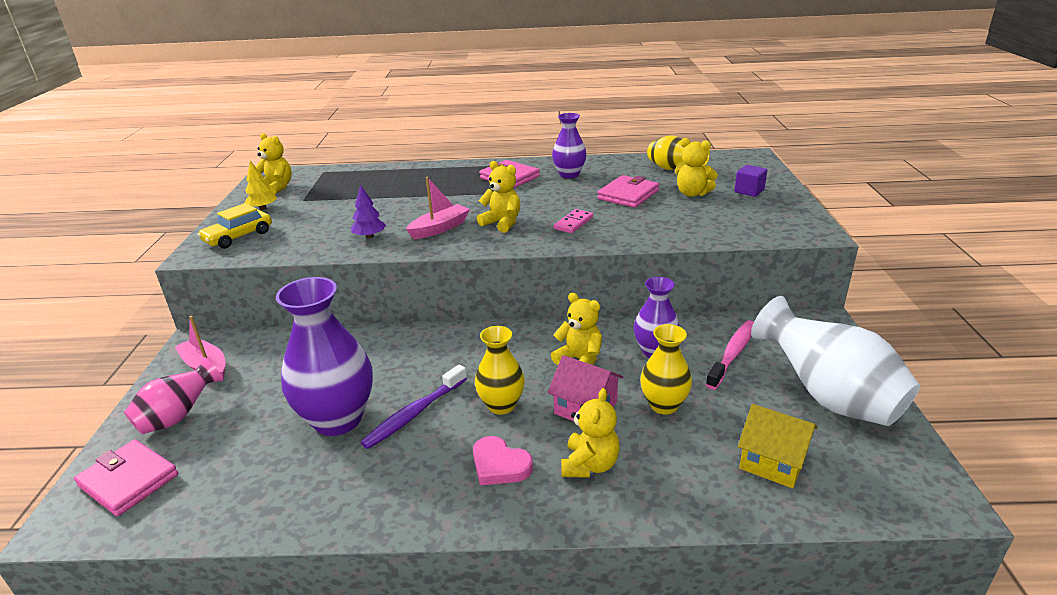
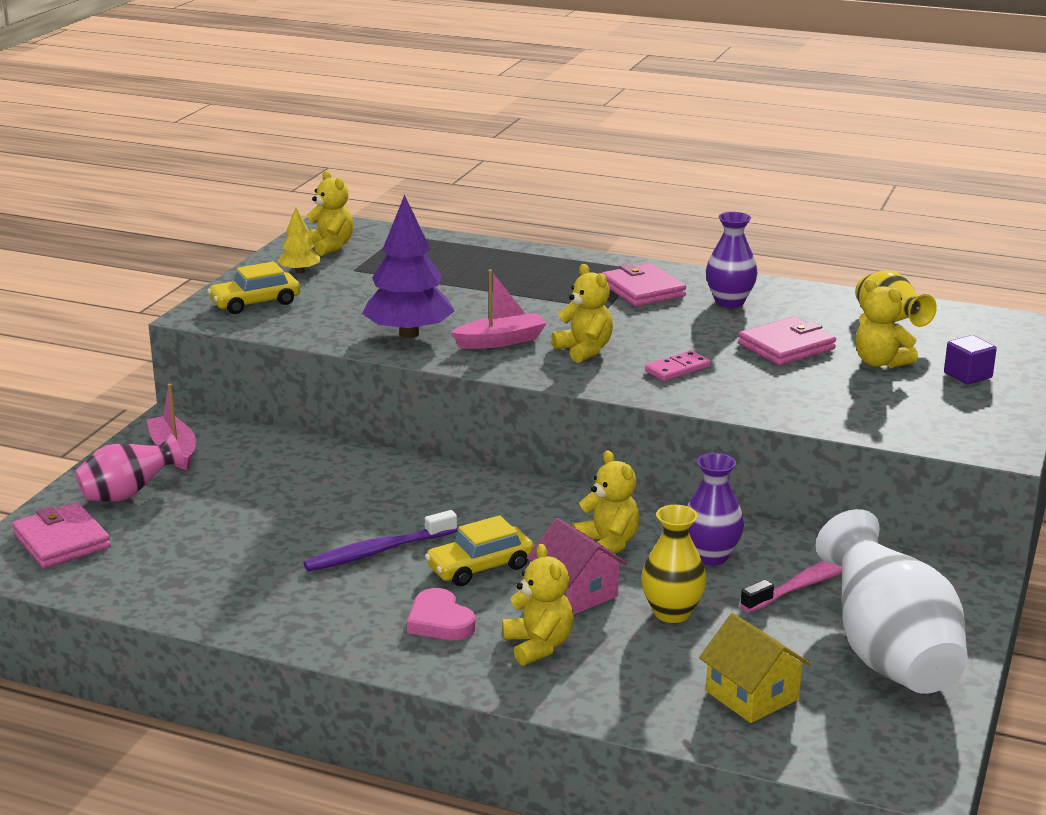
camera: 20 degrees right, 5 degrees down
purple vase [276,277,373,436] -> none
purple tree [351,184,386,238] -> purple tree [362,195,455,338], size x1.96
yellow vase [475,326,525,415] -> yellow car [425,515,534,586]
yellow teddy bear [561,388,620,478] -> yellow teddy bear turned 60 degrees counterclockwise [502,544,573,665]

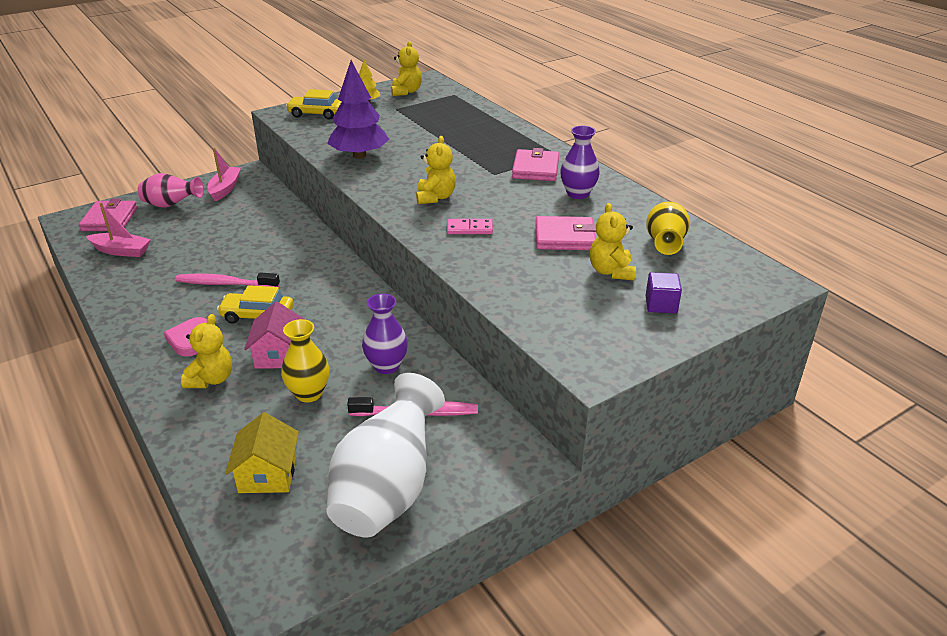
camera: 35 degrees right, 10 degrees up
purple toothbrush [303,510,457,571] -> pink toothbrush [175,272,280,287]
pink boat [450,269,547,349] -> pink boat moved to [86,202,151,257]
yellow teddy bear [572,450,640,554] -> none

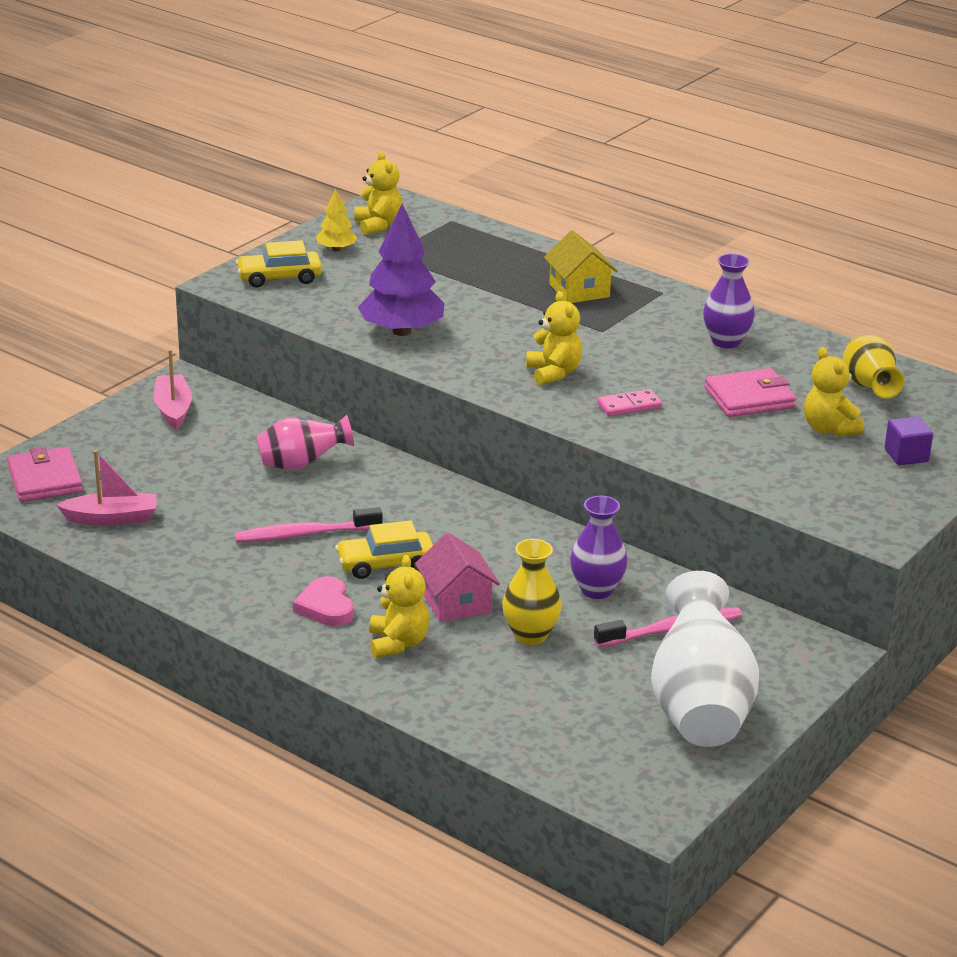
camera: 20 degrees left, 5 degrees down
pink vase [137,173,204,208] -> pink vase moved to [257,415,354,470]
yellow house [225,412,299,493] -> yellow house moved to [544,230,618,303]
pink wallet [512,148,559,181] -> none

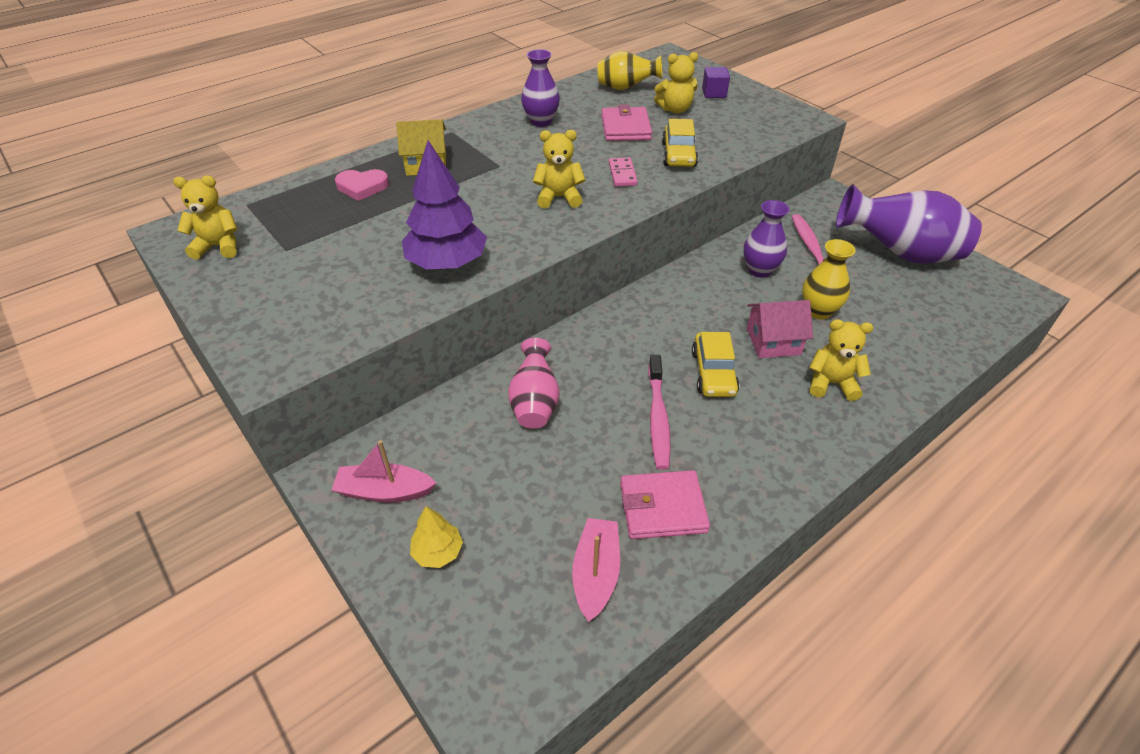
camera: 75 degrees left, 15 degrees up
pink wallet [7,447,83,502] -> pink wallet moved to [620,470,710,539]
yellow car [236,240,322,287] -> yellow car moved to [662,119,698,167]
pink heart [293,576,354,626] -> pink heart moved to [335,169,389,201]
yellow tree [316,189,357,252] -> yellow tree moved to [410,506,463,568]
white vase [651,571,759,747] -> purple vase [836,184,982,264]

